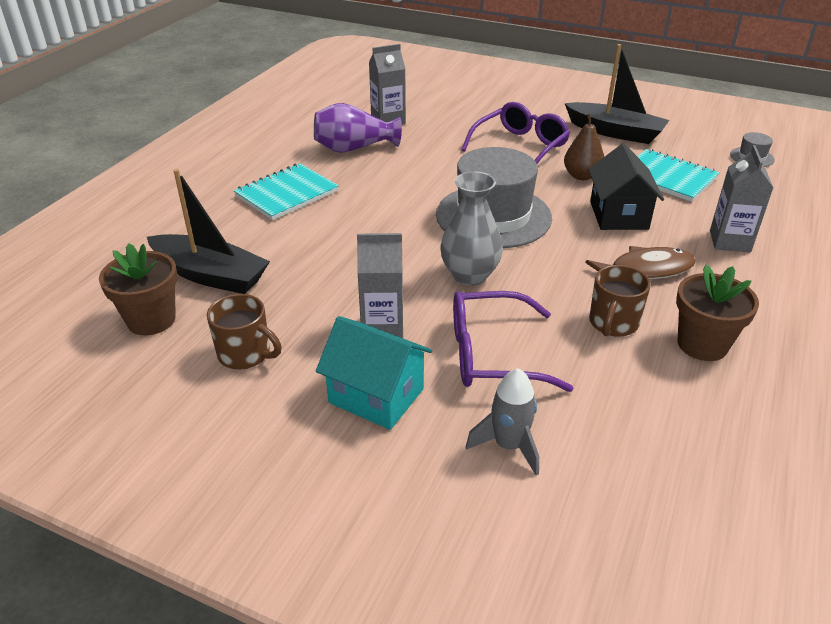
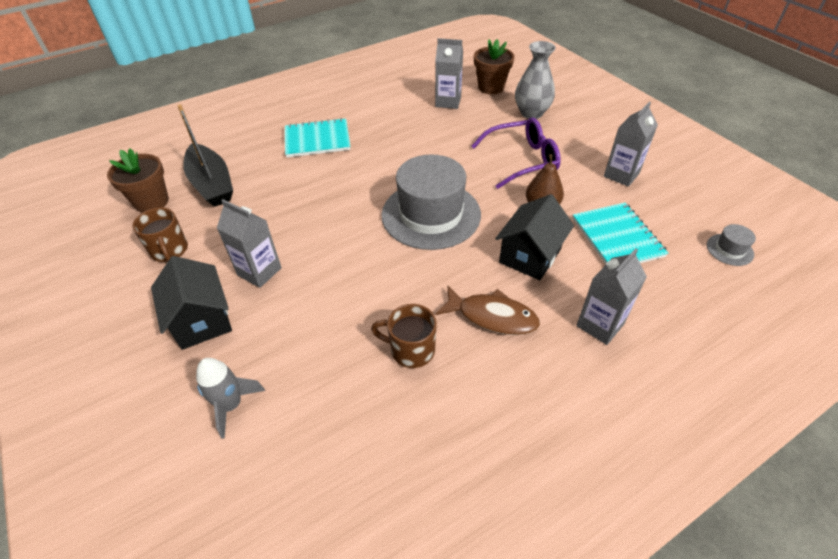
camera: 35 degrees right, 10 degrees up
purple vase [314,103,402,153] -> none
turquoise house [316,316,432,430] -> black house [151,256,232,350]
grey vase [440,171,503,286] -> grey vase moved to [515,41,556,119]
purple glasses [453,291,573,392] -> none
black boat [565,44,669,144] -> grey carton [604,102,658,187]
brown mug [589,265,651,337] -> brown mug turned 45 degrees clockwise [371,304,437,368]
brown flower pot [676,265,759,361] -> brown flower pot moved to [474,39,515,94]

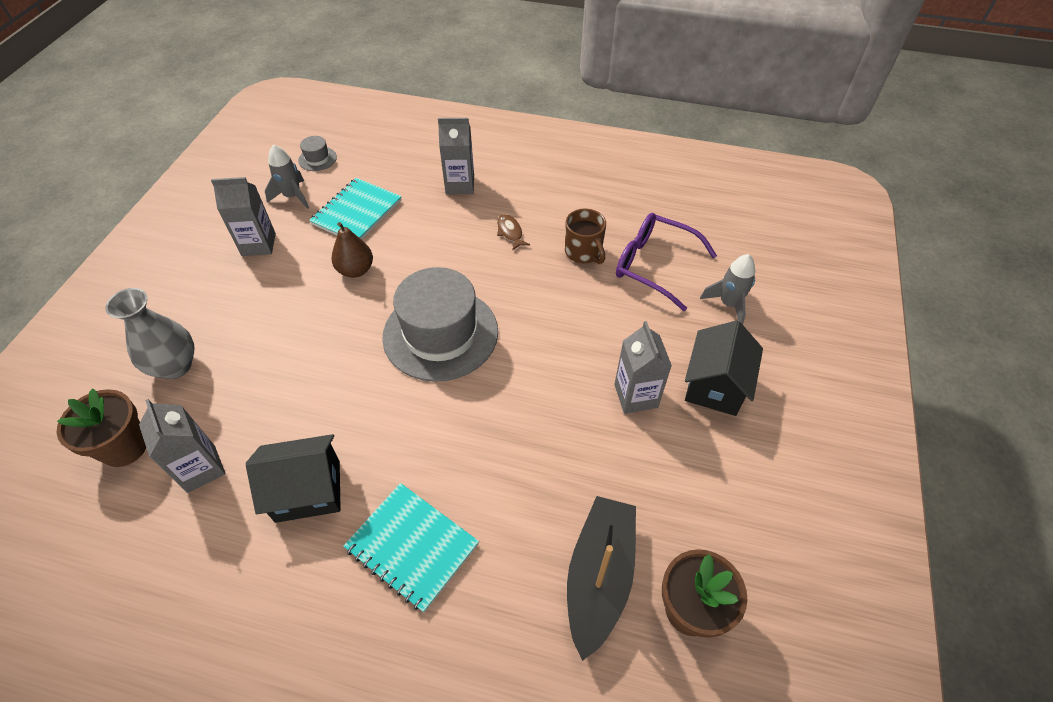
camera: 135 degrees left, 5 degrees up
brown mug [132,207,188,262] -> none
brown fish [436,286,540,335] -> brown fish [497,215,530,251], size x0.57
purple glasses [471,117,561,189] -> purple glasses moved to [616,213,717,311]
black house [495,194,574,280] -> black house moved to [246,434,341,523]
none -> grey rocket [265,144,309,209]

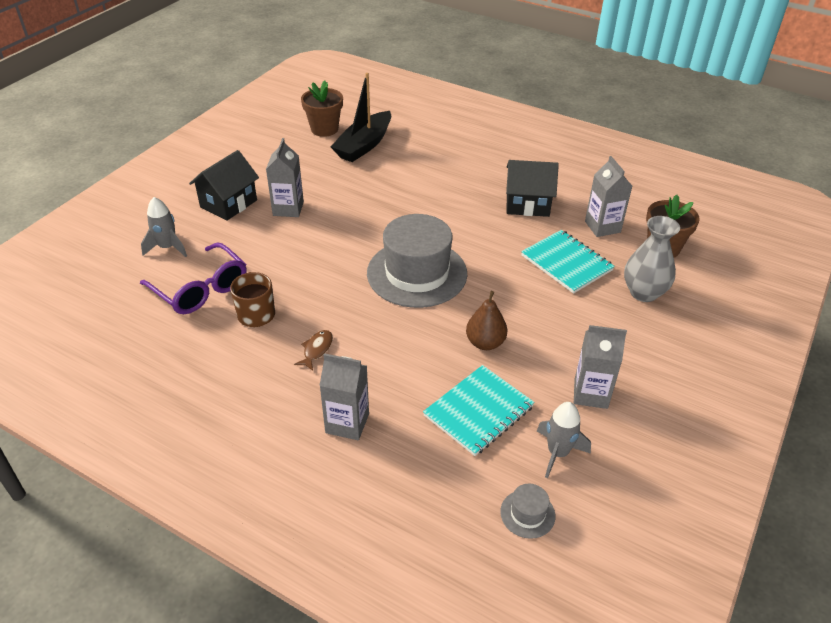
camera: 165 degrees left, 10 degrees down
turquoise notebook [343,483,479,613] -> turquoise notebook moved to [521,230,615,294]
brown fish [497,215,530,251] -> brown fish turned 150 degrees counterclockwise [294,330,333,371]

